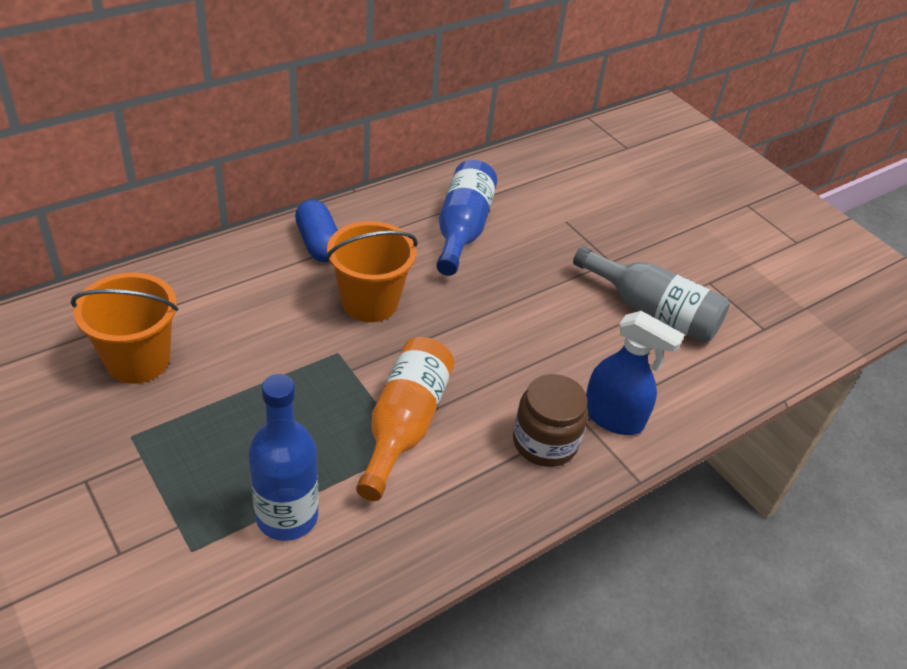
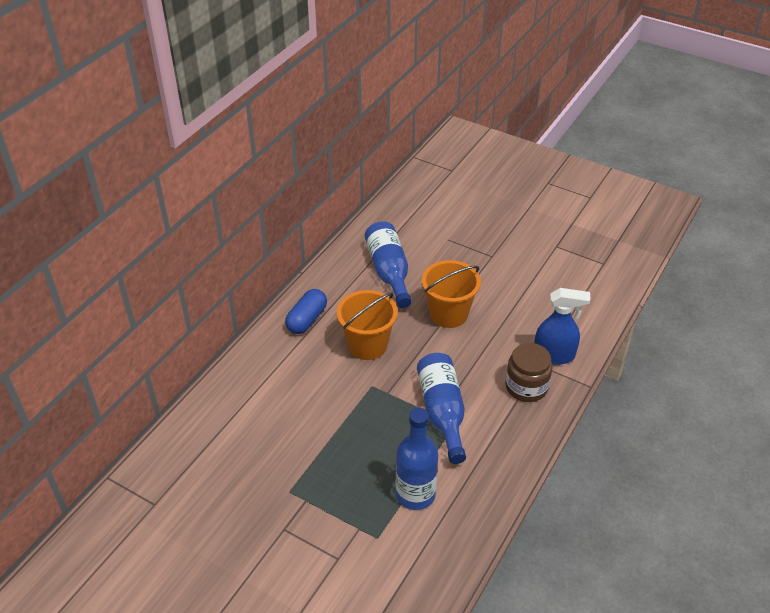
camera: 20 degrees left, 0 degrees up
orange bucket [71,272,178,384] -> orange bucket moved to [422,260,481,328]
blue capsule [295,200,338,262] -> blue capsule turned 75 degrees clockwise [285,289,327,334]
orange bottle [356,337,454,501] -> blue bottle [417,353,466,464]
grey bottle [573,246,730,343] -> none

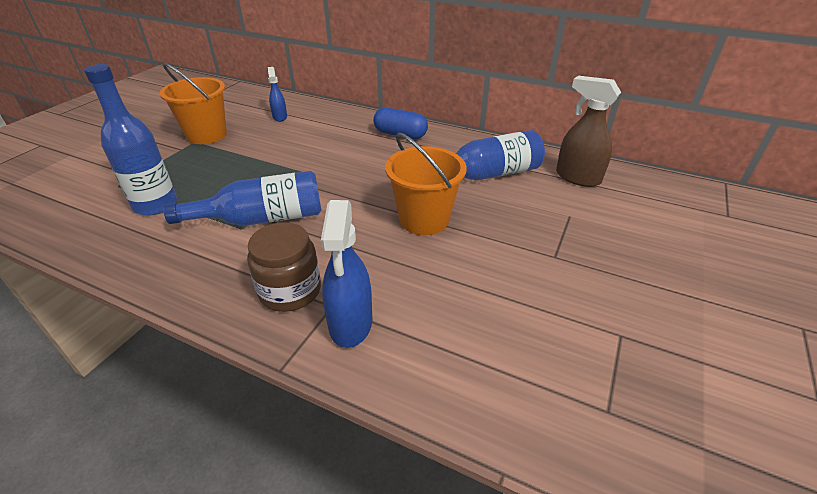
camera: 85 degrees right, 5 degrees down
orange bucket [337,290,398,360] -> orange bucket moved to [160,63,227,144]
none -> blue spray bottle [268,67,287,122]
none -> brown spray bottle [556,76,621,187]

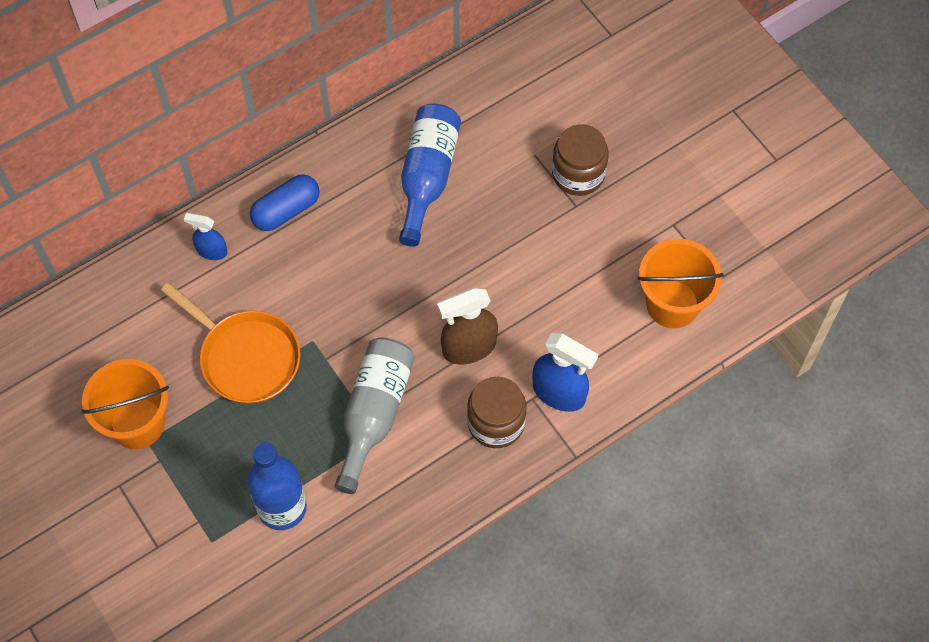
camera: 60 degrees left, 25 degrees up
blue bottle [164,171,321,226] -> grey bottle [335,337,415,494]
blue spray bottle [268,67,287,122] -> blue spray bottle moved to [184,213,228,260]
orange bucket [385,132,467,235] -> orange bucket moved to [637,239,724,328]
brown spray bottle [556,76,621,187] -> brown spray bottle moved to [437,288,498,364]
none -> orange pan [161,282,300,404]
none -> brown jar [552,124,609,196]

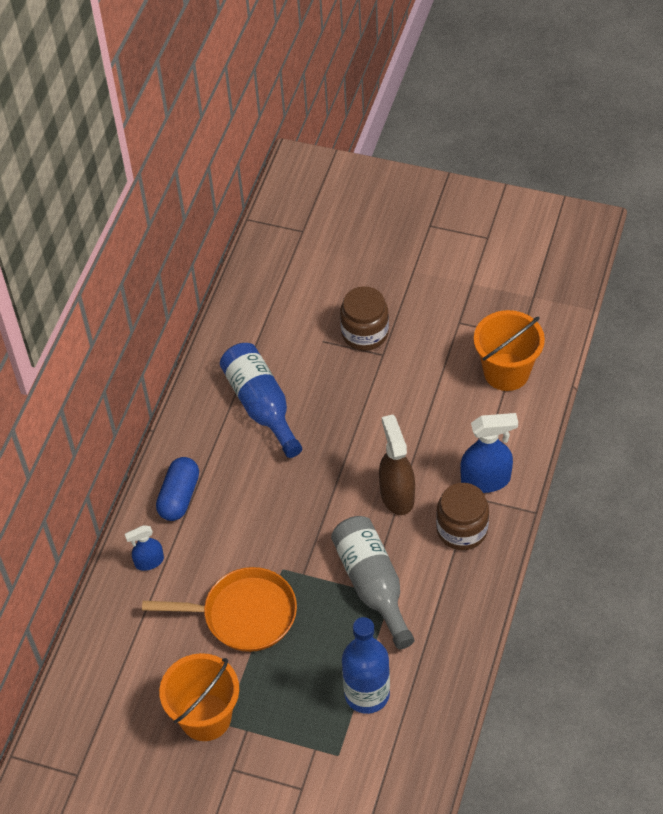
camera: 35 degrees left, 10 degrees down
brown spray bottle [437,288,498,364] -> brown spray bottle turned 135 degrees clockwise [379,414,415,515]

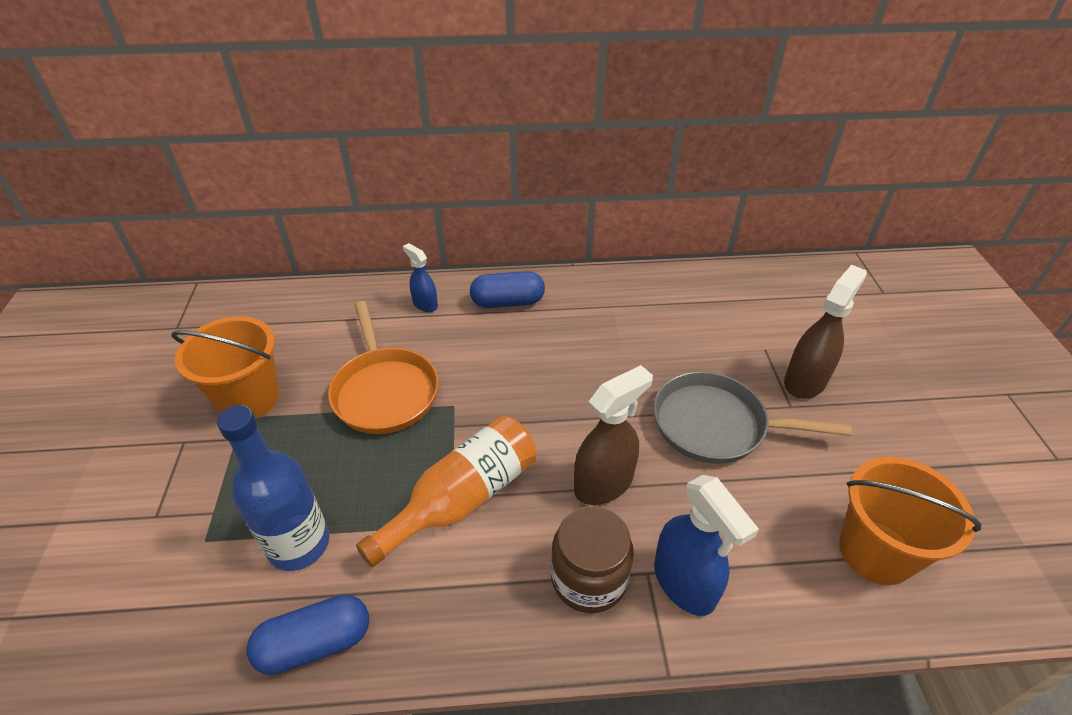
camera: 65 degrees right, 10 degrees down
blue bottle [220,343,302,458] -> none
grey bottle [331,516,414,649] -> orange bottle [356,416,536,567]
brown jar [340,286,389,351] -> brown spray bottle [784,265,867,399]
none -> blue capsule [247,595,369,675]
none -> grey pan [654,371,852,464]

